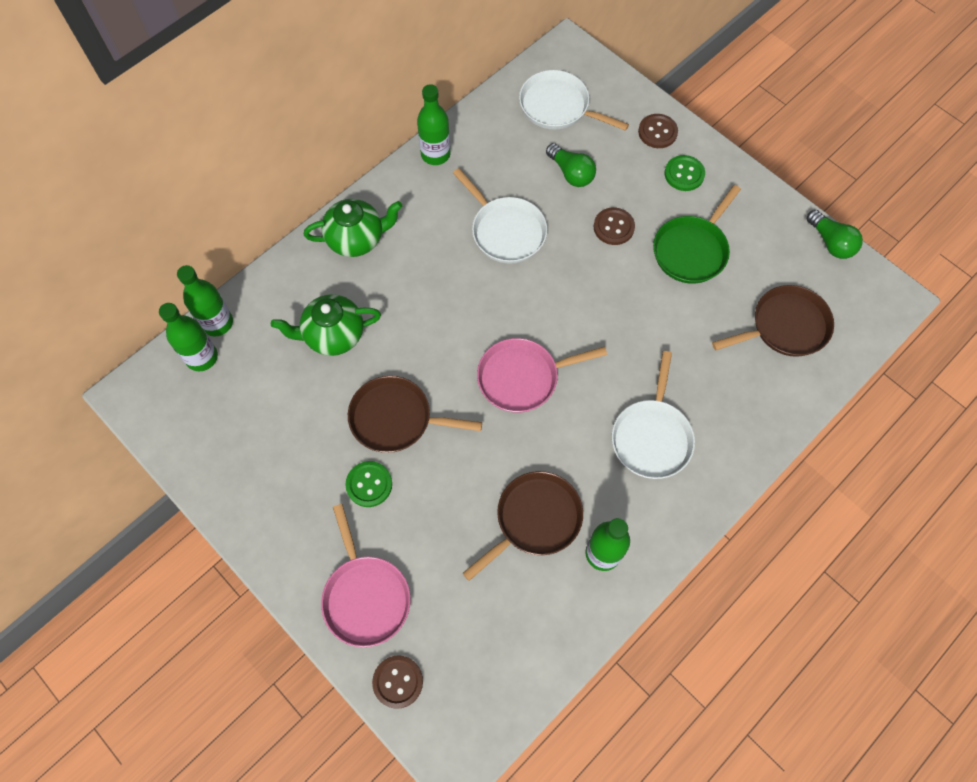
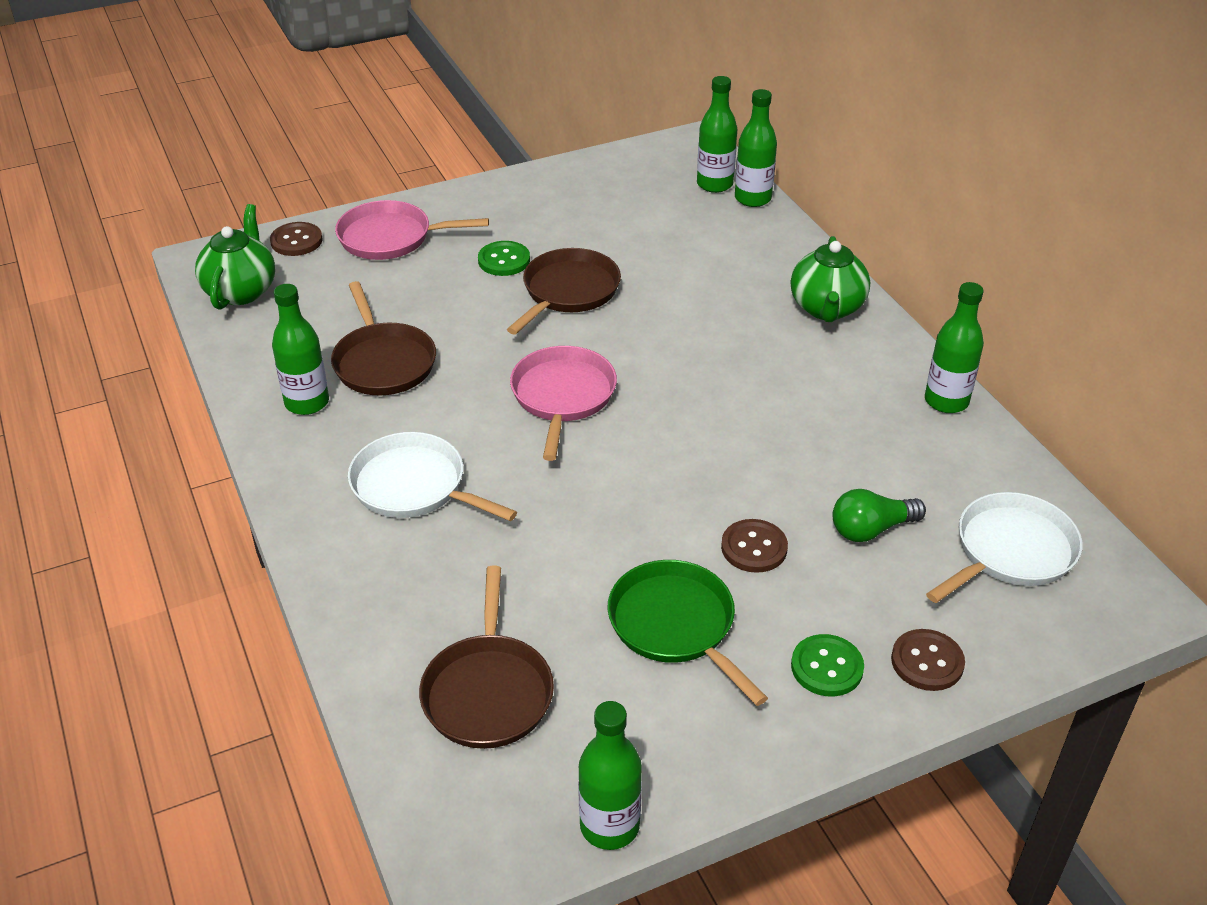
camera: 110 degrees right, 25 degrees down
green teapot [271,294,381,356] -> green teapot moved to [195,204,275,310]
white pan [453,168,547,264] -> none
green light bulb [807,210,863,259] -> green bottle [578,701,642,850]

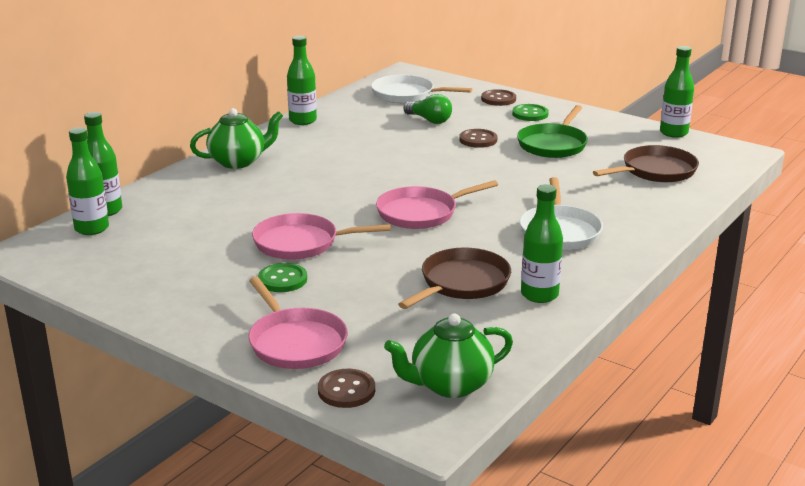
camera: 120 degrees left, 15 degrees down
brown pan [507,248,621,335] -> pink pan [252,213,391,260]

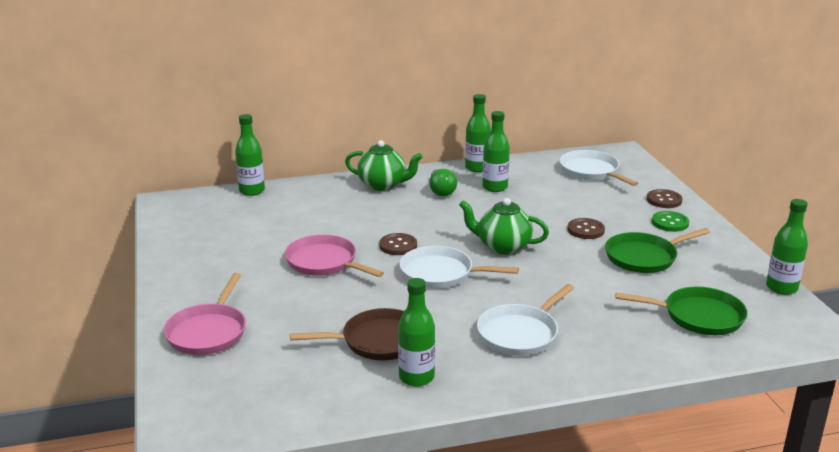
camera: 40 degrees right, 0 degrees up
green bottle [66,127,109,235] -> green bottle moved to [482,111,510,192]
green button [258,263,307,292] -> none
brown button [318,369,375,408] -> brown button moved to [379,233,417,255]
pink pan [376,180,498,229] -> white pan [399,246,519,288]
green teapot [384,314,513,398] -> green teapot moved to [459,198,549,255]
green light bulb [403,94,452,124] -> green light bulb moved to [429,169,457,197]
brown pan [593,145,699,183] -> green pan [615,286,748,335]

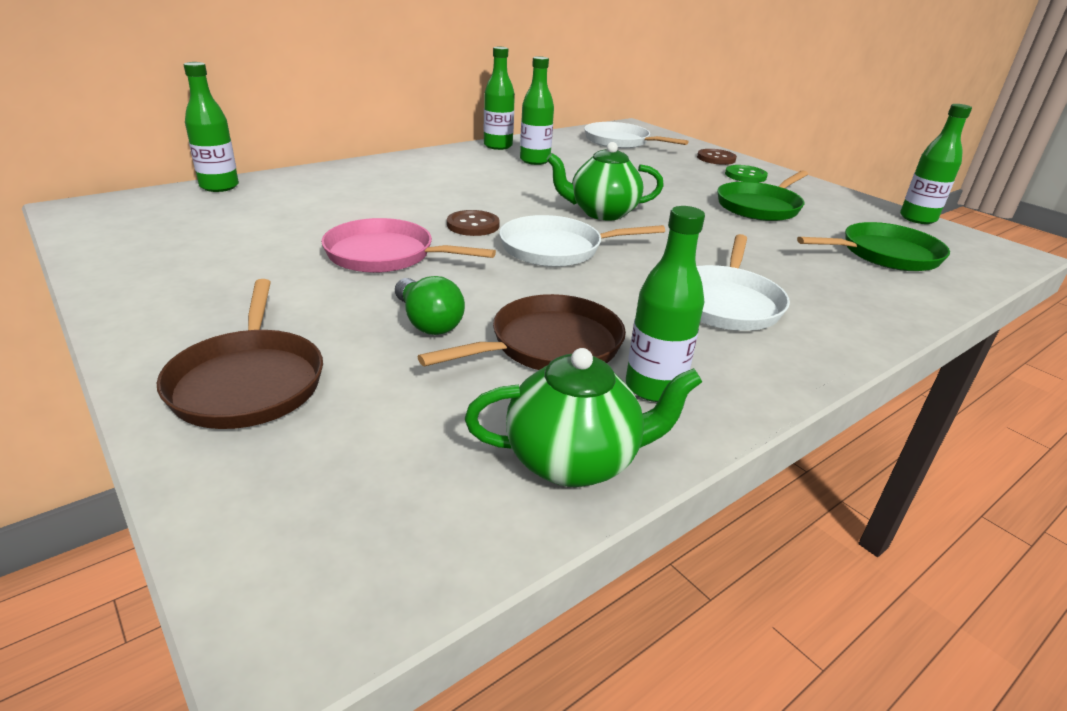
camera: 25 degrees left, 5 degrees up
pink pan [164,273,246,355] -> brown pan [157,279,323,429]
green teapot [345,140,423,191] -> green teapot moved to [465,348,702,487]
green light bulb [429,169,457,197] -> green light bulb moved to [395,276,465,335]
brown button [567,218,605,239] -> none

